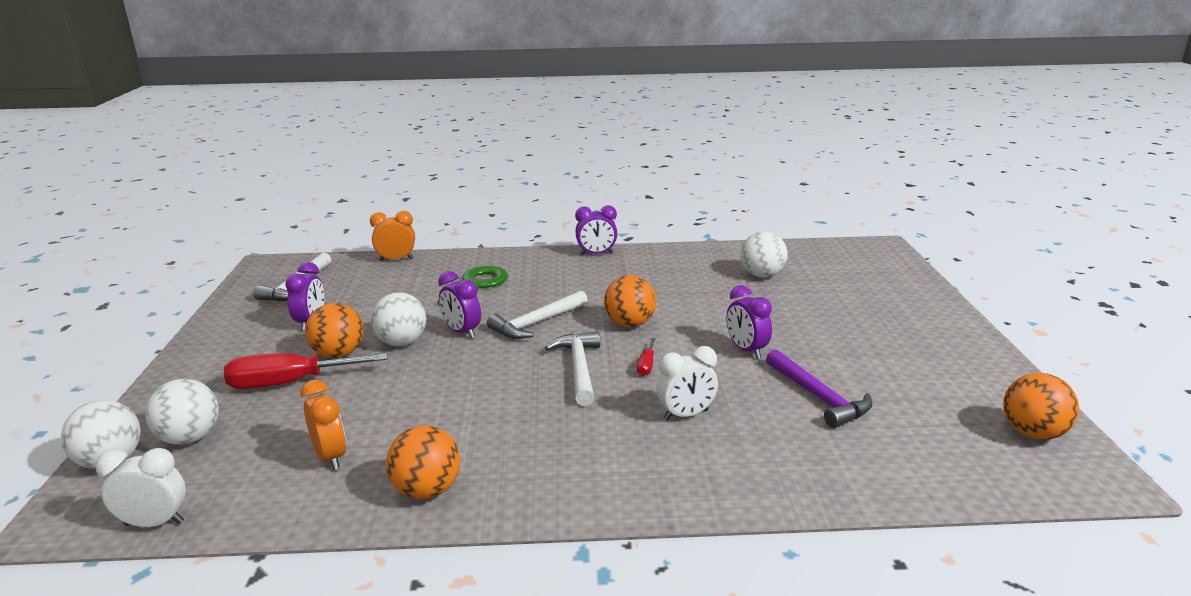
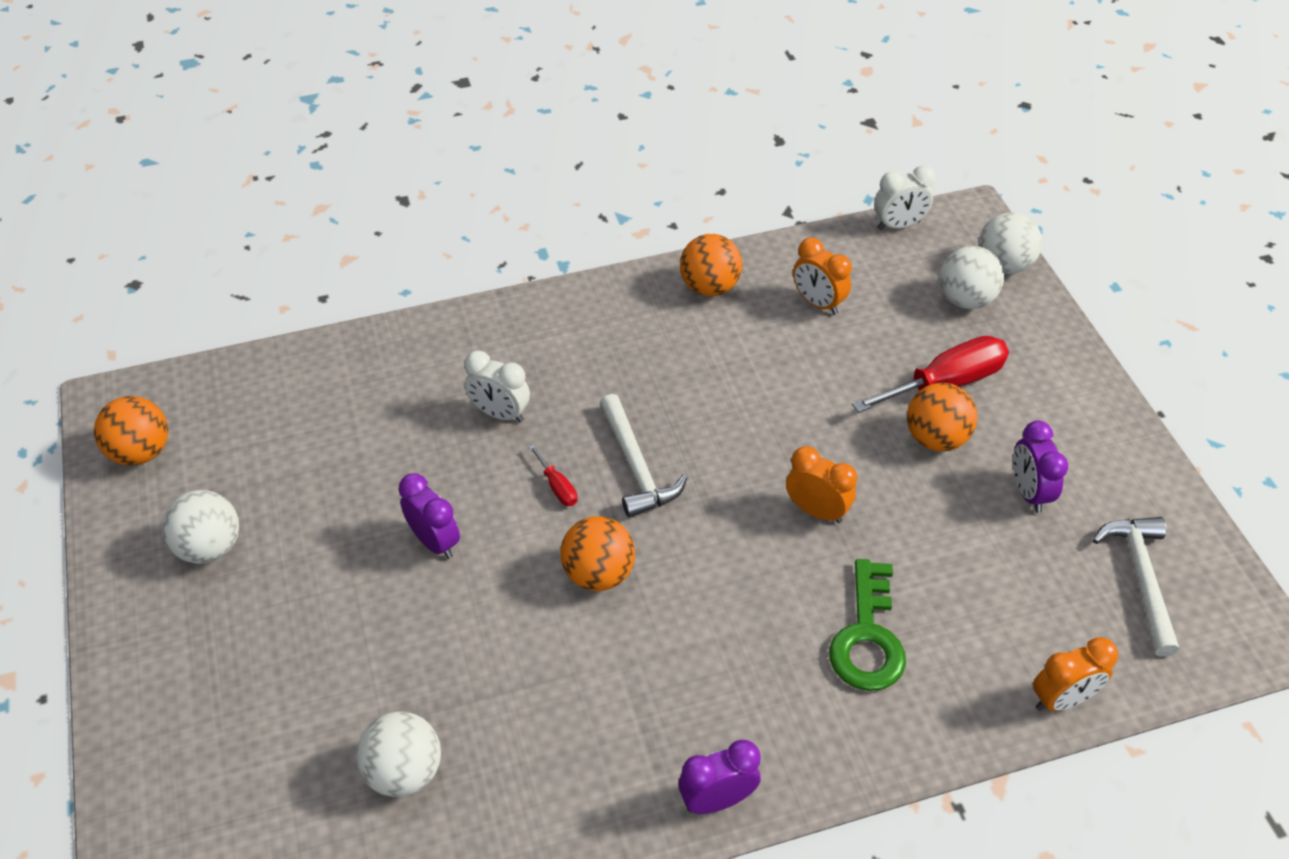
camera: 165 degrees right, 25 degrees up
white ball [371,292,426,346] -> white ball moved to [162,490,239,564]
purple clock [438,271,481,338] -> orange clock [786,446,857,523]
white hammer [487,291,588,339] -> none
red screwdriver [637,338,656,376] -> red screwdriver turned 150 degrees clockwise [529,445,577,506]
white clock [656,346,718,420] -> white clock turned 120 degrees counterclockwise [464,351,530,422]
purple hammer [766,349,873,428] -> none

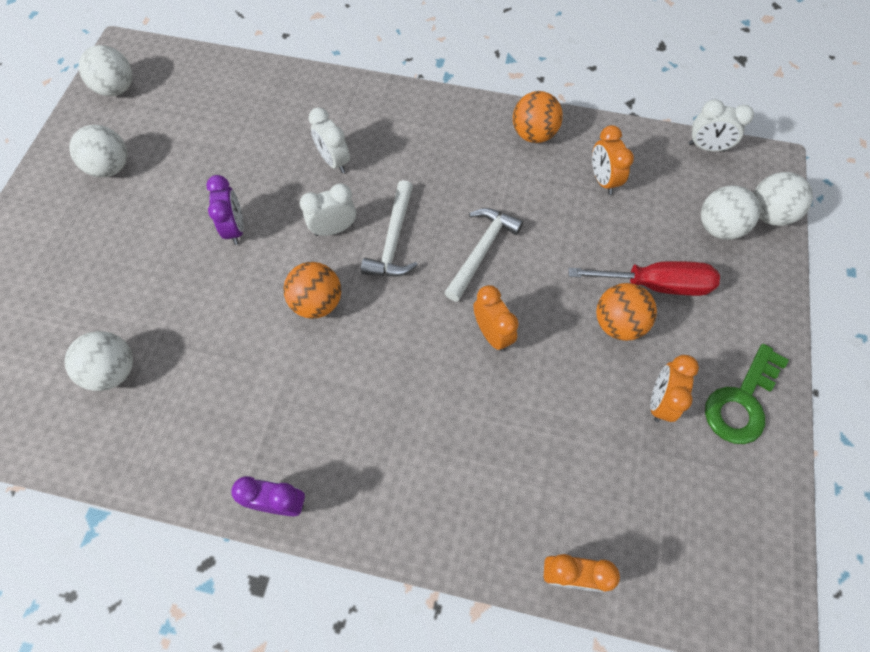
camera: 30 degrees right, 15 degrees up
orange ball [94,396,168,466] -> white ball [79,45,132,97]
red screwdriver [529,445,577,506] -> white clock [300,183,356,236]
green key [829,559,906,691] -> green key moved to [705,344,789,444]
purple clock [1013,421,1068,513] -> orange clock [650,355,699,422]
white hammer [1093,517,1179,657] -> white hammer moved to [444,208,524,302]

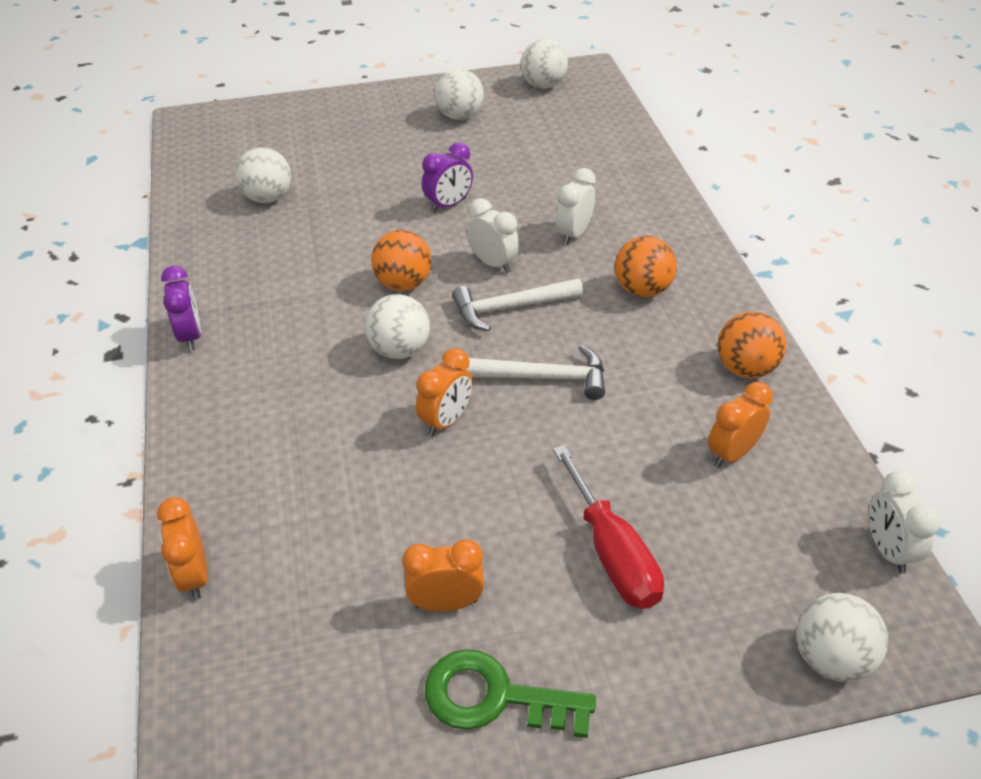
camera: 65 degrees right, 20 degrees down
orange ball [596,283,657,341] -> orange ball moved to [615,236,677,297]
white ball [701,185,760,240] -> white ball moved to [365,294,430,359]

